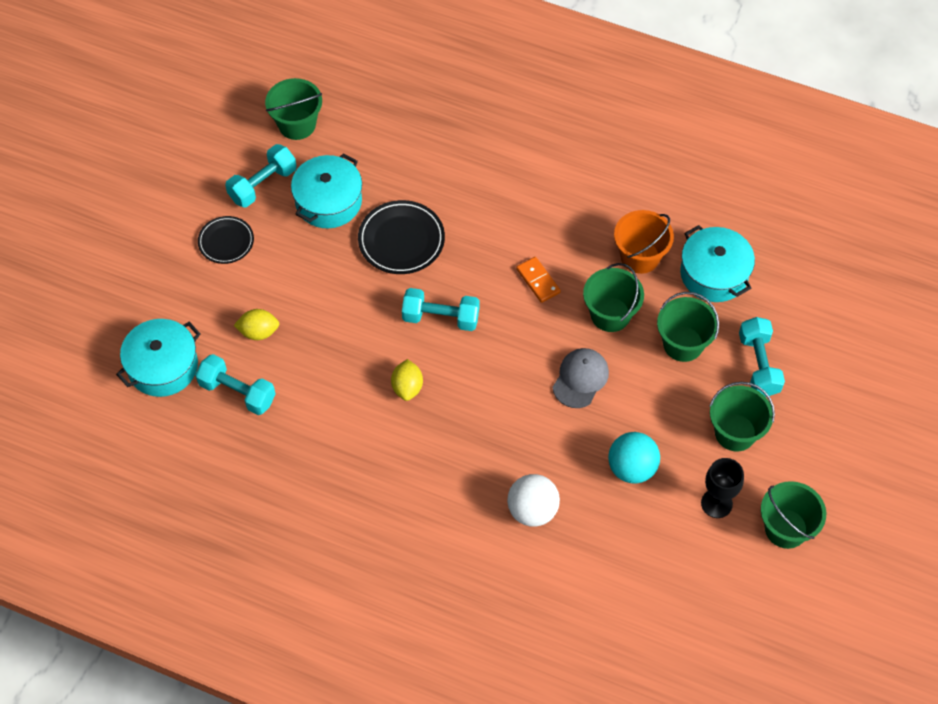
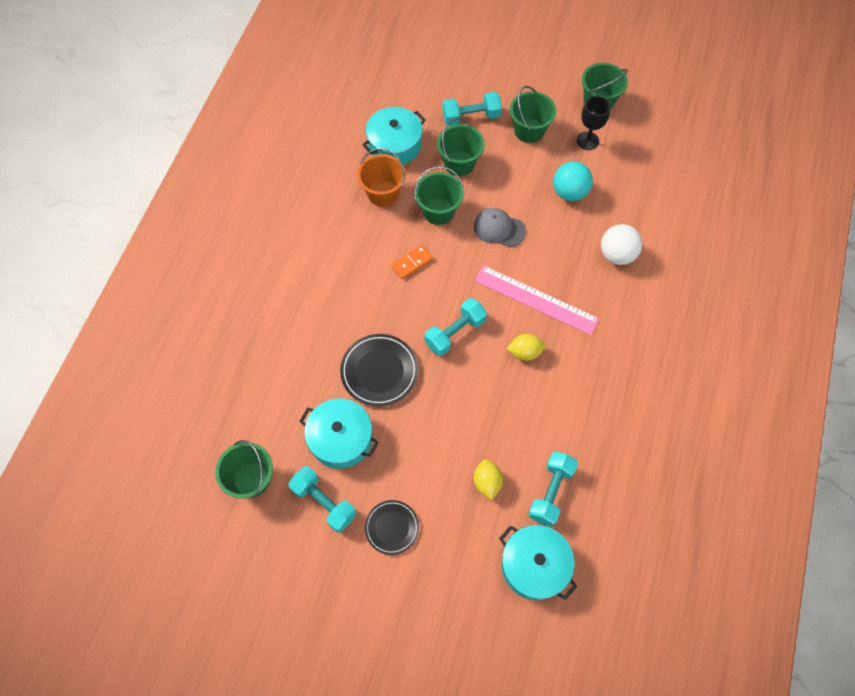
camera: 95 degrees left, 5 degrees up
turquoise dumbbell [402,288,480,331] -> turquoise dumbbell turned 45 degrees clockwise [425,298,487,356]
none -> pink ruler [474,265,599,335]

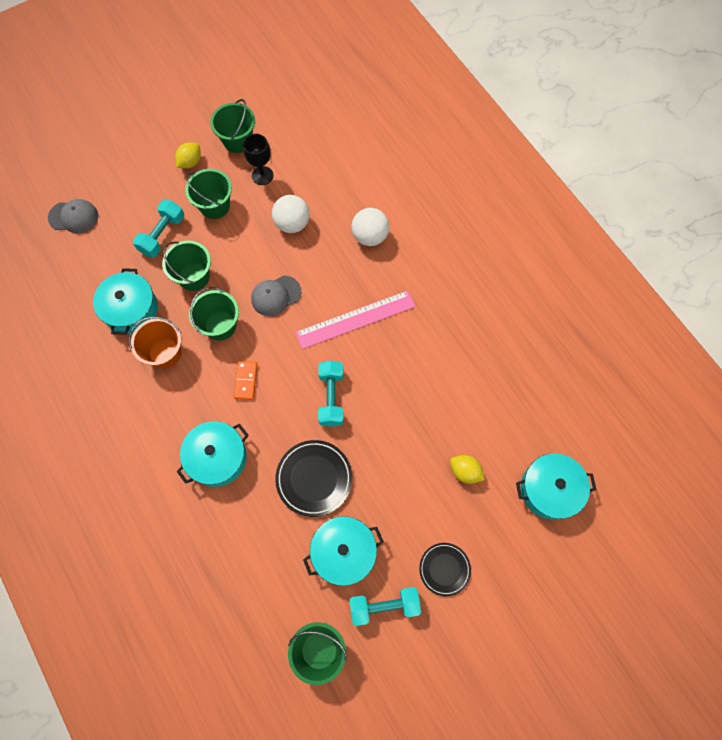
camera: 50 degrees left, 5 degrees up
yellow lemon [507,334,546,361] -> yellow lemon moved to [175,142,201,169]
turquoise dumbbell [528,451,578,527] -> none
turquoise ball [553,162,593,201] -> white ball [272,195,310,233]
none -> grey cap [48,199,98,233]
none -> turquoise pot [177,421,249,487]

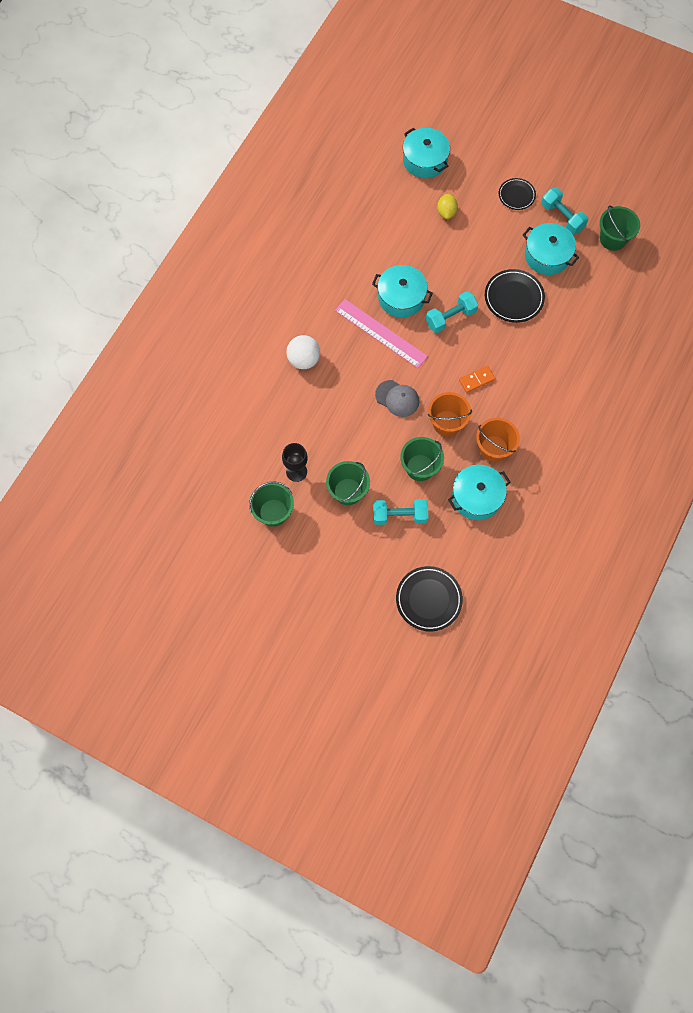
camera: 120 degrees left, 0 degrees up
grey cap [48,199,98,233] -> black plate [396,566,463,632]
yellow lemon [175,142,201,169] -> none
turquoise pot [177,421,249,487] -> turquoise pot moved to [372,265,433,318]
green bucket [189,287,239,341] -> orange bucket [428,392,472,436]
white ball [272,195,310,233] -> none

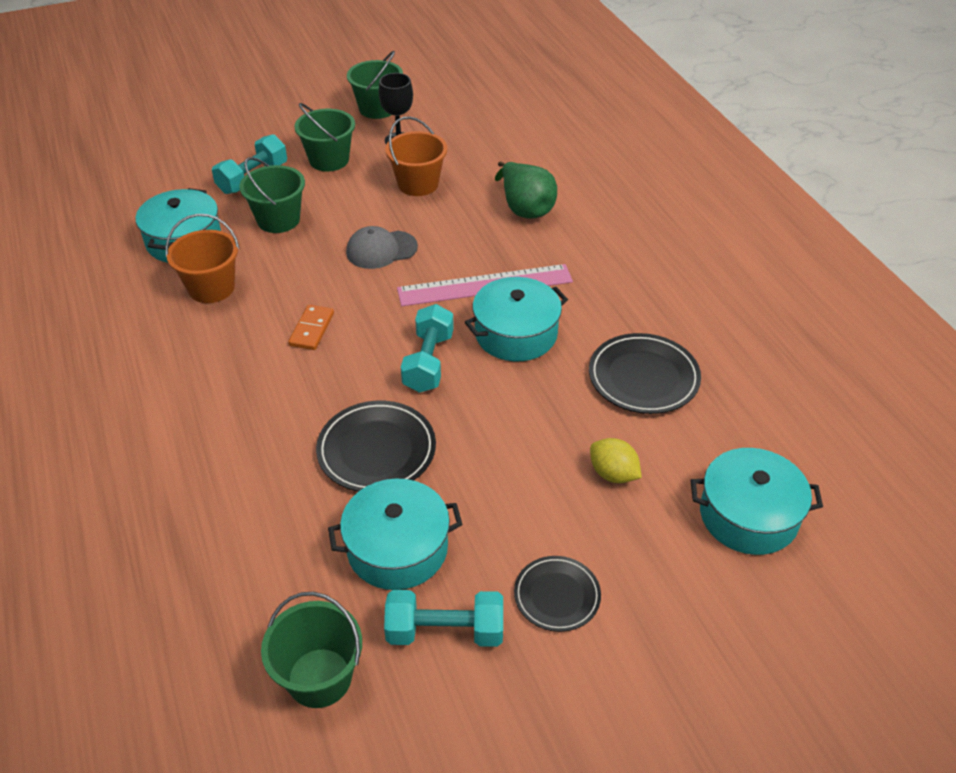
camera: 130 degrees right, 25 degrees down
white ball [286,335,320,369] -> green pear [495,162,557,218]
black plate [396,566,463,632] -> black plate moved to [589,333,701,414]
orange bucket [428,392,472,436] -> orange bucket moved to [385,116,448,196]

